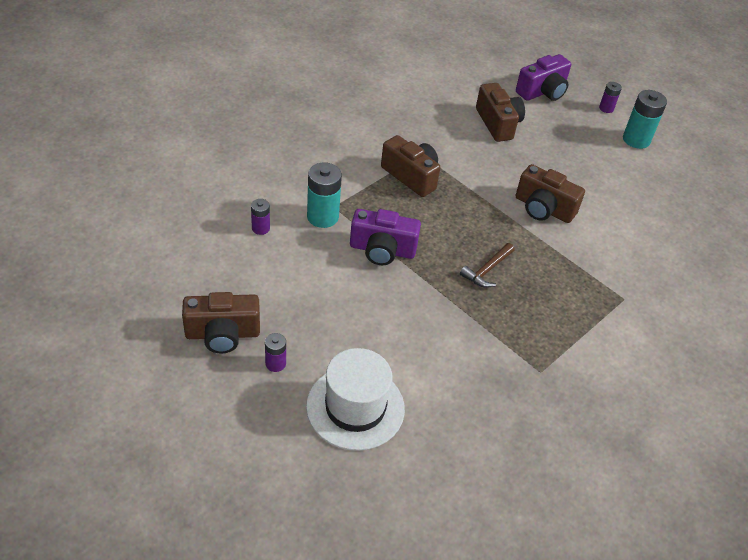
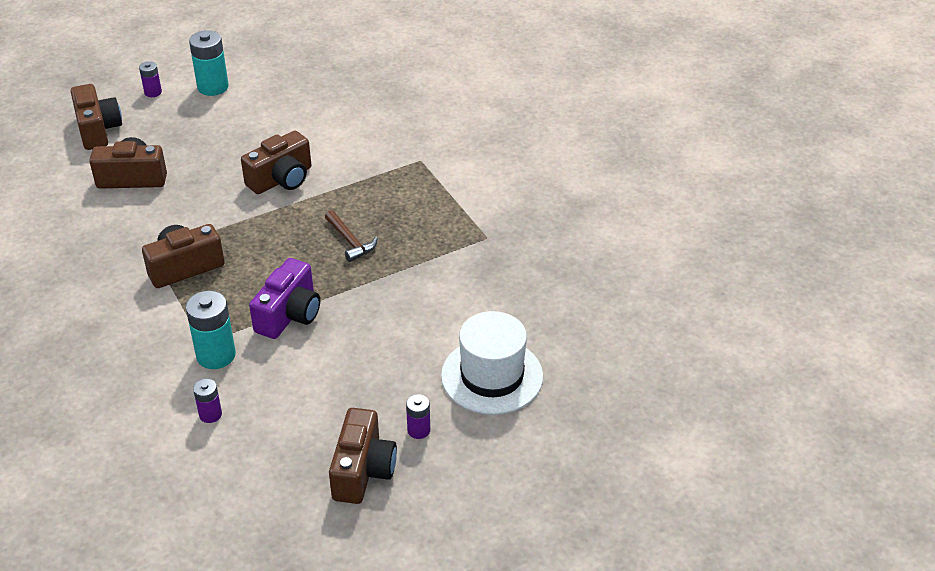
camera: 70 degrees left, 5 degrees down
purple camera [516,54,571,101] -> brown camera [71,84,122,150]

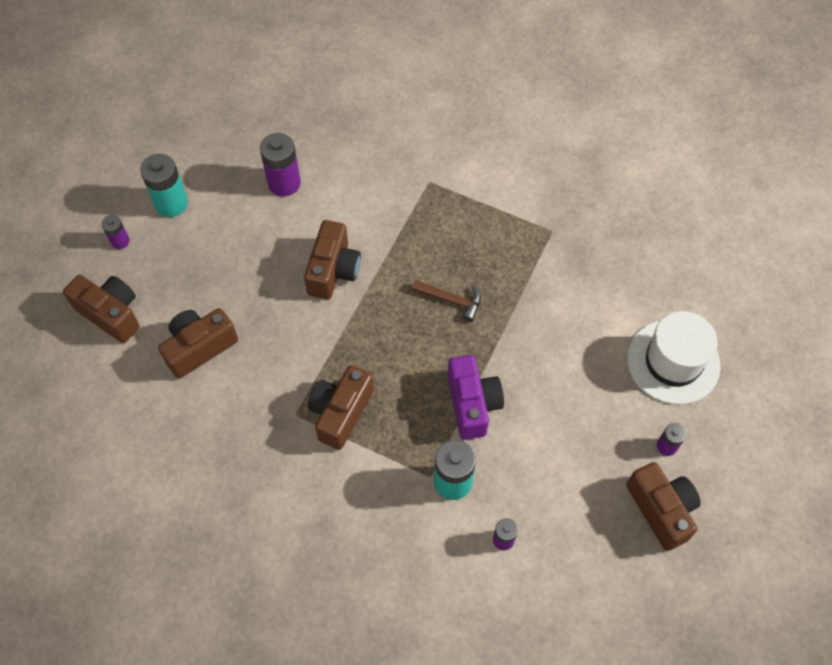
camera: 35 degrees left, 20 degrees up
none -> purple battery [260,133,301,196]

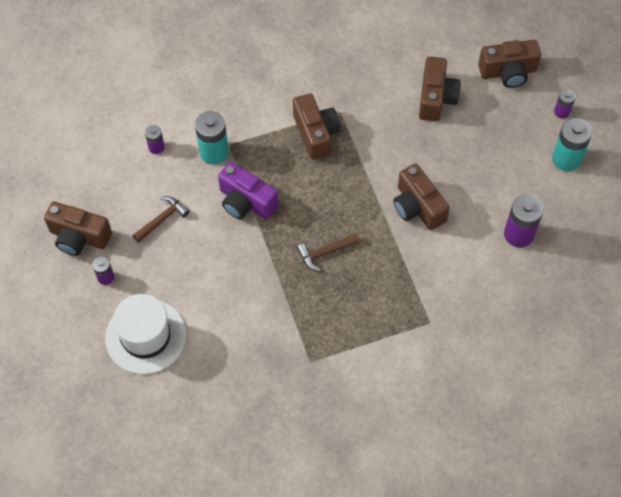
camera: 135 degrees right, 0 degrees up
none -> brown hammer [132,196,190,243]

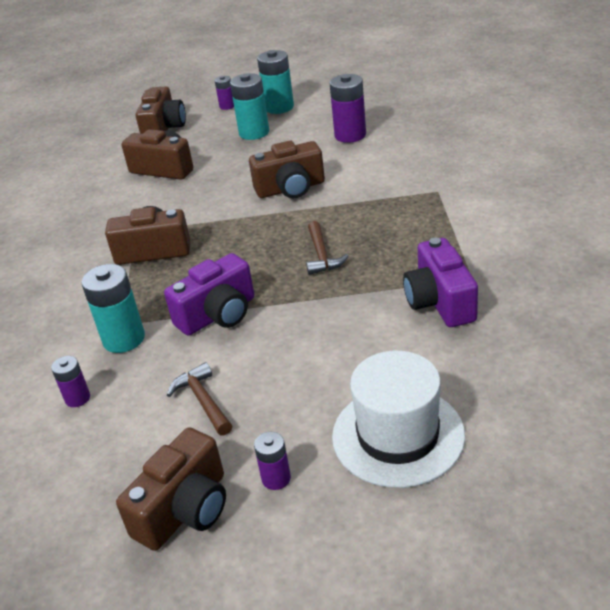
camera: 70 degrees left, 25 degrees down
none -> turquoise battery [230,73,269,140]
none -> purple camera [403,238,478,327]

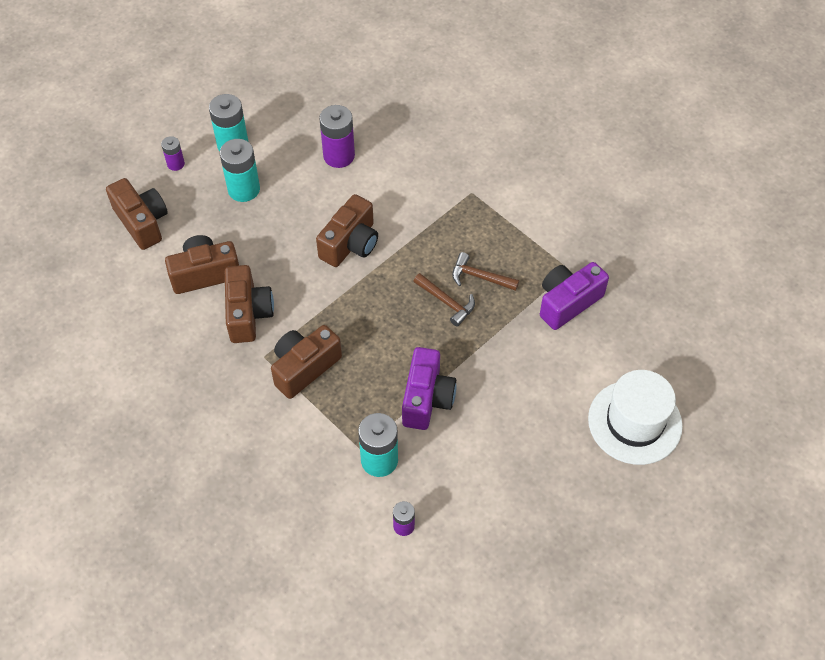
camera: 45 degrees left, 20 degrees up
brown camera [116,427,226,551] -> brown camera moved to [225,265,274,343]
brown hammer [167,362,233,436] -> brown hammer moved to [452,252,519,291]
purple battery [254,432,291,490] -> none
purple camera [403,238,478,327] -> purple camera turned 105 degrees clockwise [540,262,609,330]

